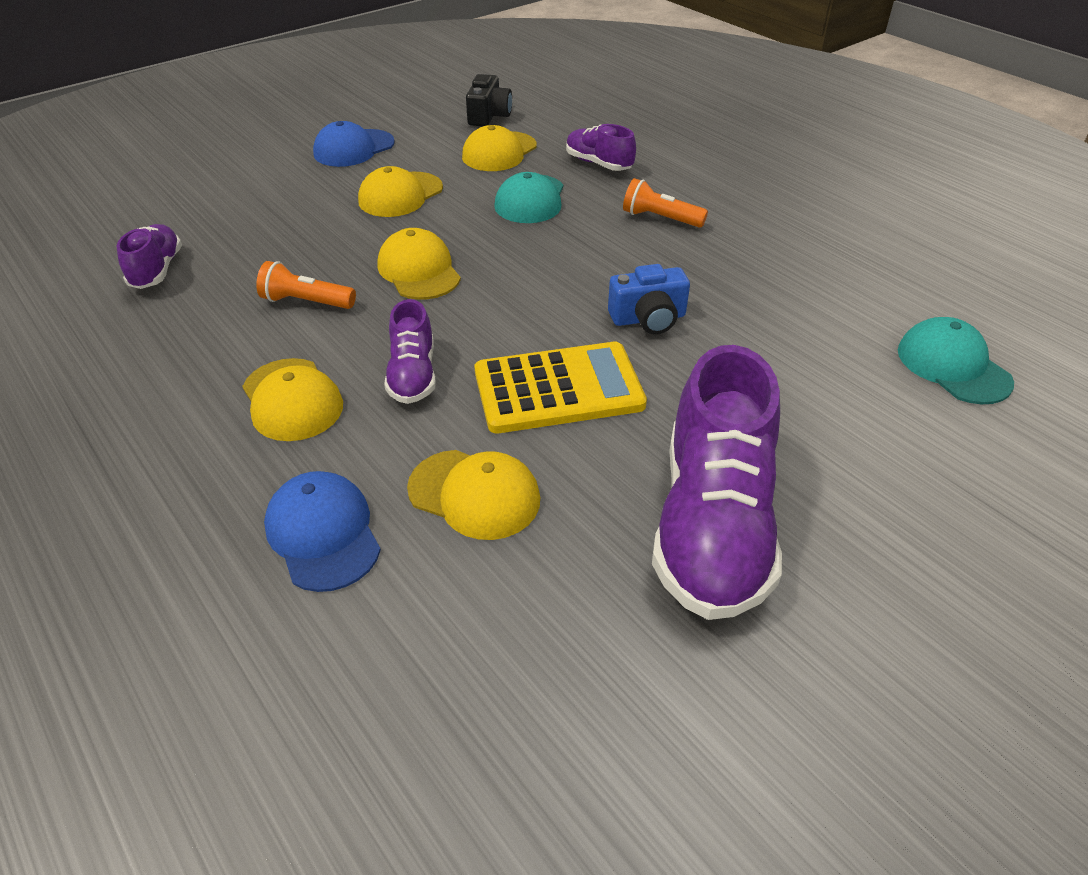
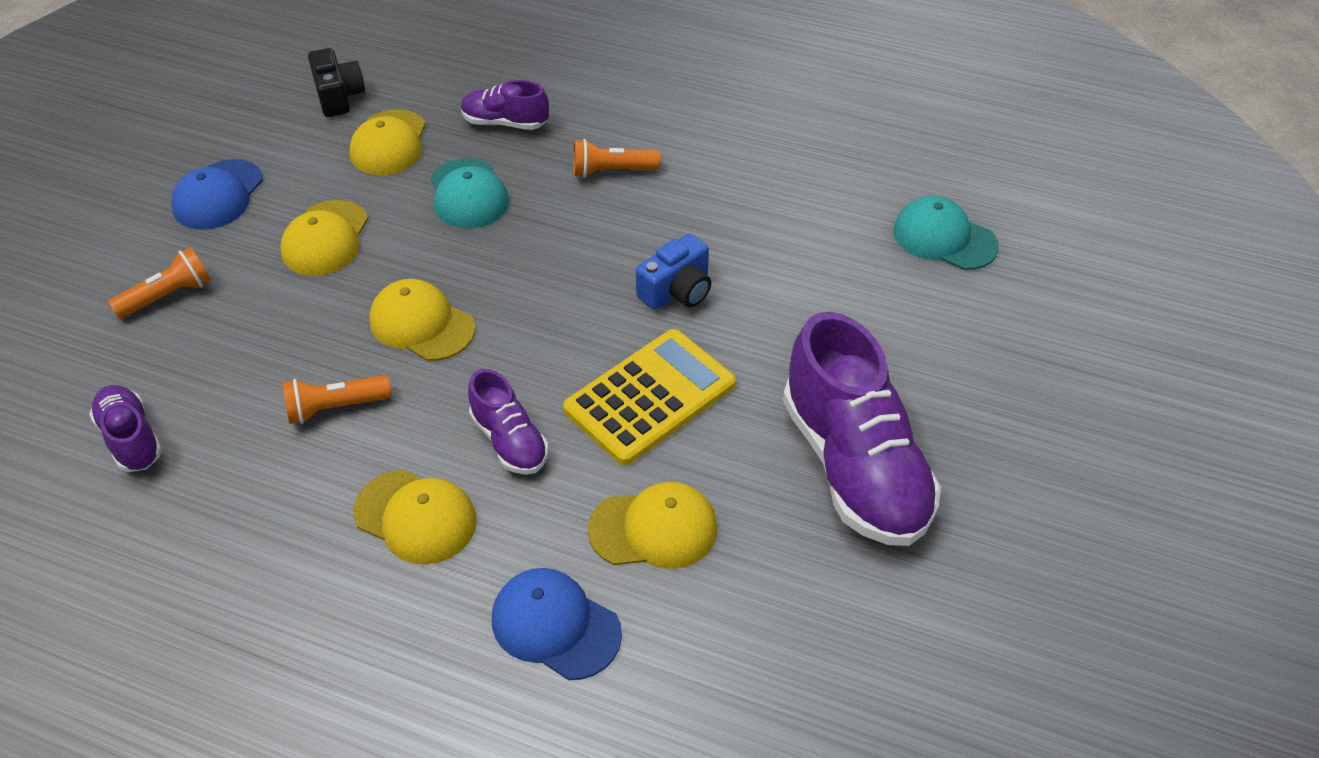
camera: 30 degrees left, 5 degrees up
none -> orange flashlight [108,247,211,319]

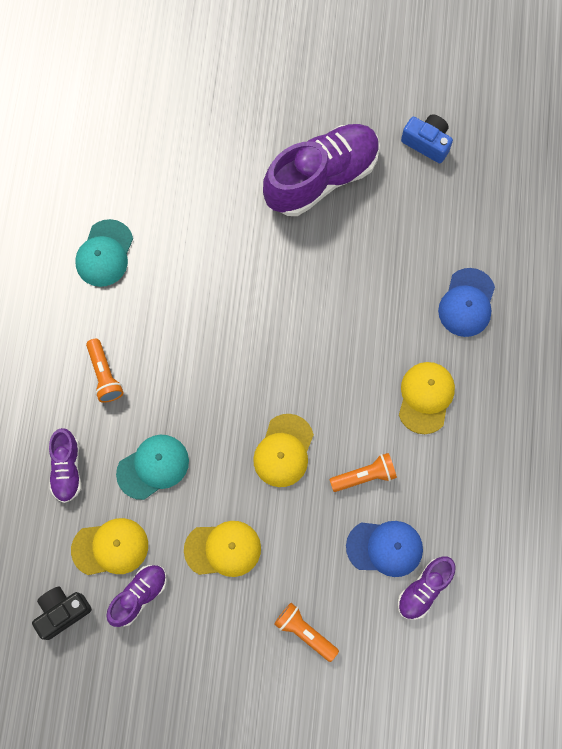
camera: 105 degrees left, 25 degrees up
blue cap [171,159,263,230] -> blue cap moved to [346,521,423,577]
orange flashlight [282,375,392,424] -> orange flashlight turned 75 degrees counterclockwise [329,453,397,492]
purple shoe [468,369,549,475] -> purple shoe moved to [106,565,167,627]
yellow calculator [563,329,736,466] -> none
yellow cap [588,482,717,569] -> none
blue camera [636,233,711,310] -> blue camera moved to [401,114,453,163]
turquoise cap [893,196,999,270] -> turquoise cap moved to [75,219,133,287]

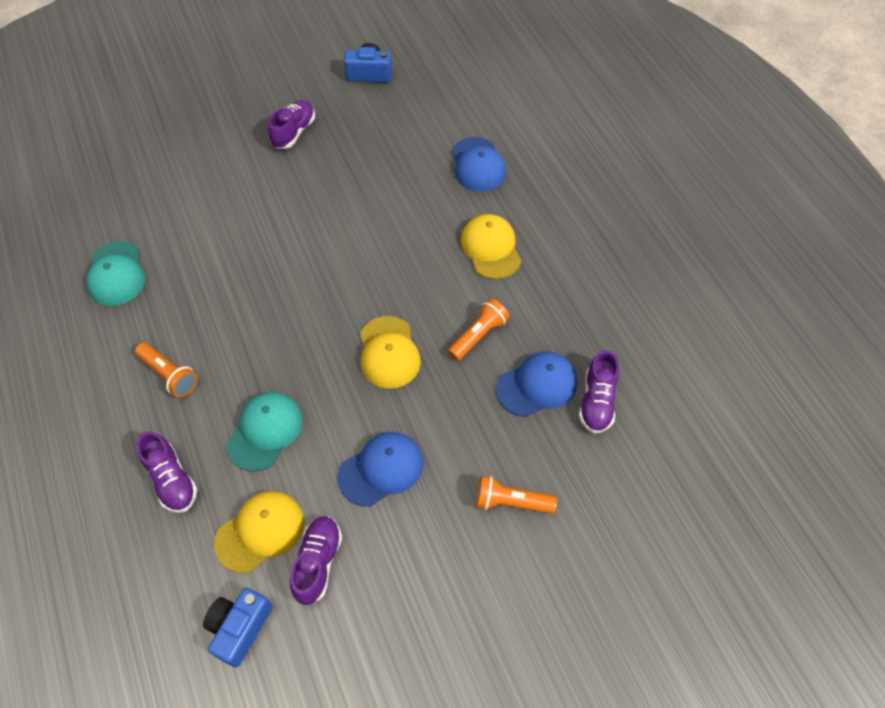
camera: 30 degrees left, 15 degrees down
black camera [32,586,92,640] -> blue camera [203,588,272,667]
yellow cap [184,521,261,577] -> blue cap [338,432,423,507]
purple shoe [263,124,380,216] -> purple shoe [268,100,315,149], size x0.50

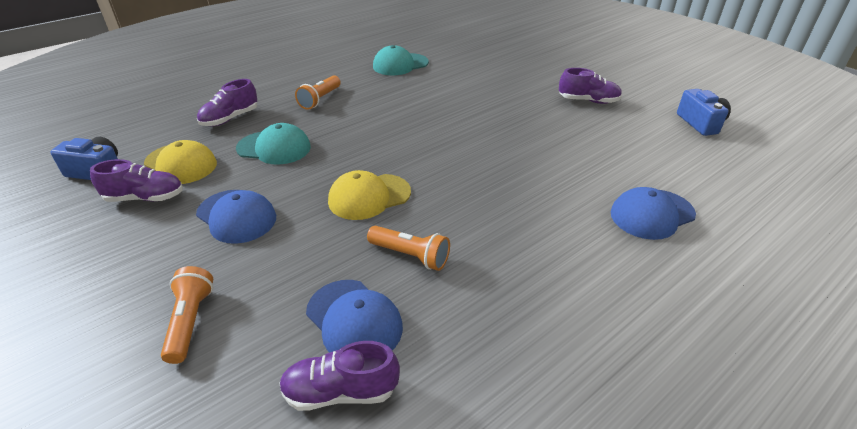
camera: 75 degrees right, 20 degrees down
yellow cap [461,214,521,279] -> none

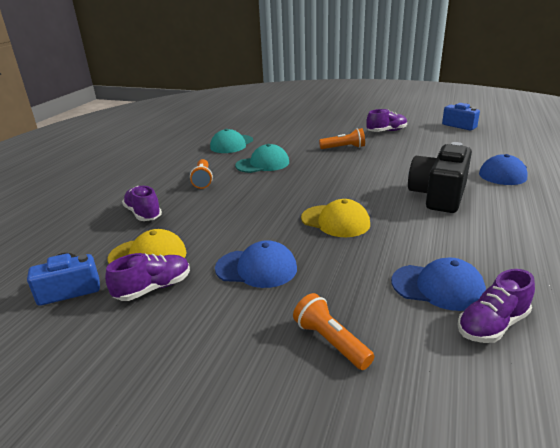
camera: 30 degrees left, 10 degrees down
purple shoe [197,79,257,126] -> purple shoe turned 135 degrees clockwise [122,186,162,221]
turquoise cap [236,123,311,165] -> turquoise cap moved to [235,144,289,173]
yellow cap [328,170,411,220] -> yellow cap turned 90 degrees counterclockwise [301,199,370,237]
orange flashlight [367,226,450,271] -> orange flashlight moved to [319,128,365,149]
none -> black camera [408,142,472,213]

